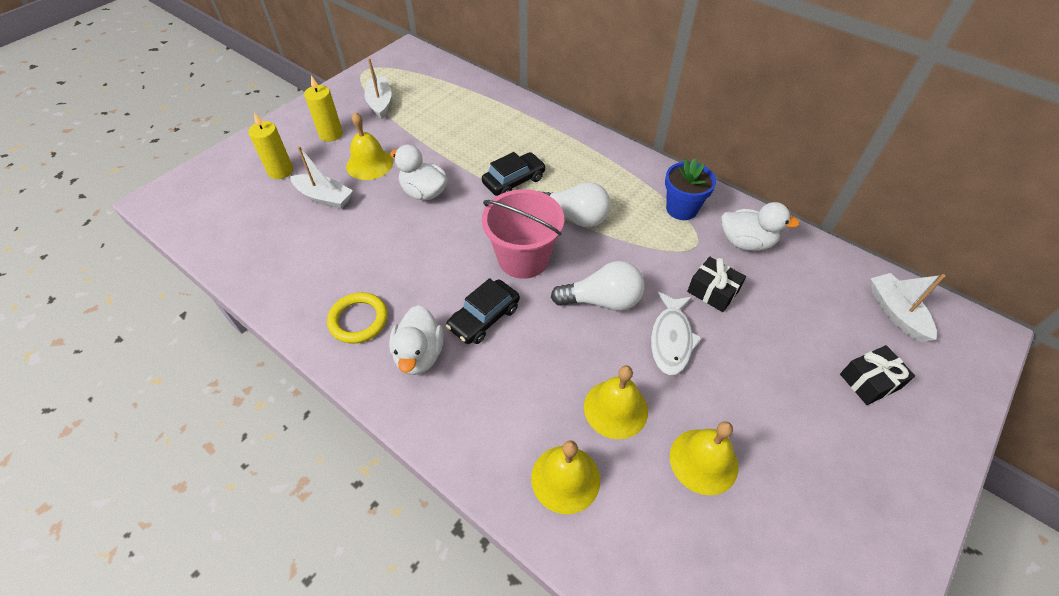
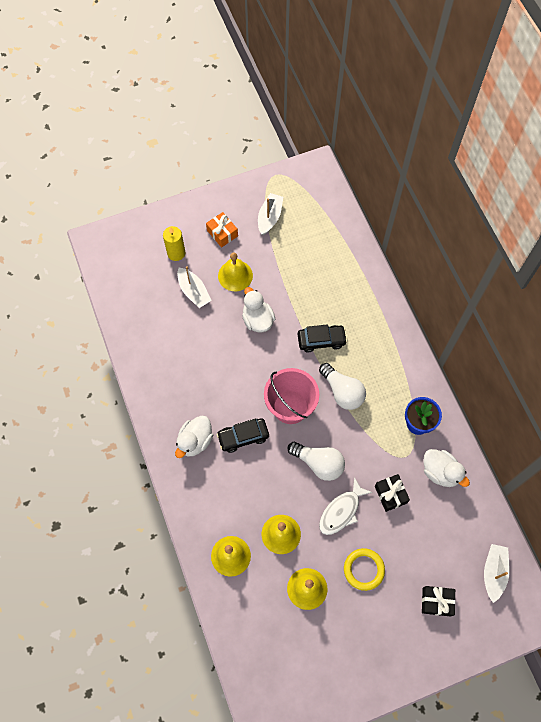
camera: 30 degrees right, 15 degrees up
yellow candle [304,76,343,141] -> orange gift [206,212,238,247]
yellow ring [327,292,388,344] -> yellow ring moved to [344,548,385,591]

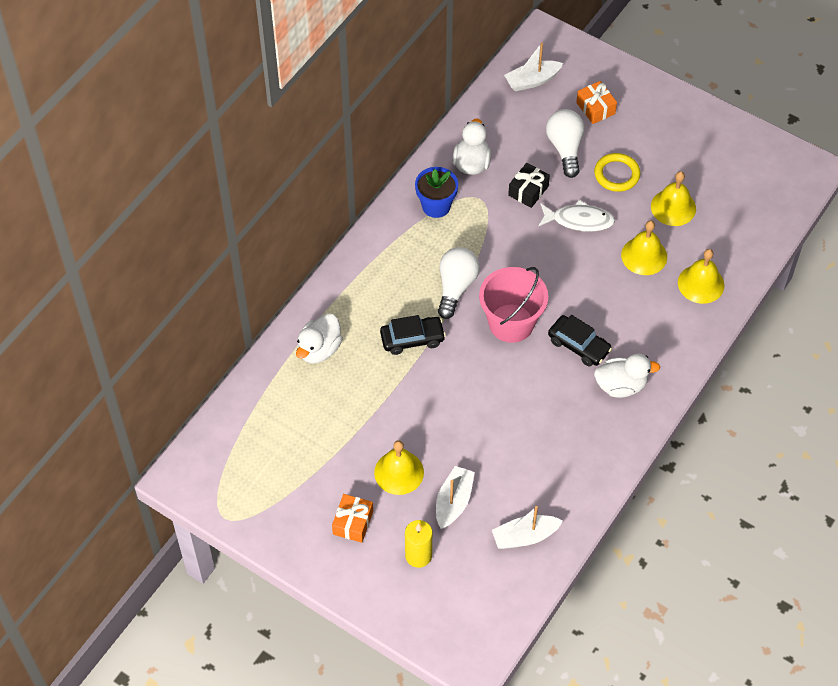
camera: 125 degrees left, 10 degrees down
white duck [242,287,275,332] -> white duck moved to [296,314,343,363]
white boat [258,193,283,235] -> white boat moved to [492,506,563,549]
white light bulb [287,442,345,481] -> white light bulb moved to [546,109,584,178]
black car [298,324,347,352] -> black car turned 120 degrees clockwise [380,315,446,355]
black gift [422,586,456,617] -> orange gift [576,81,617,124]

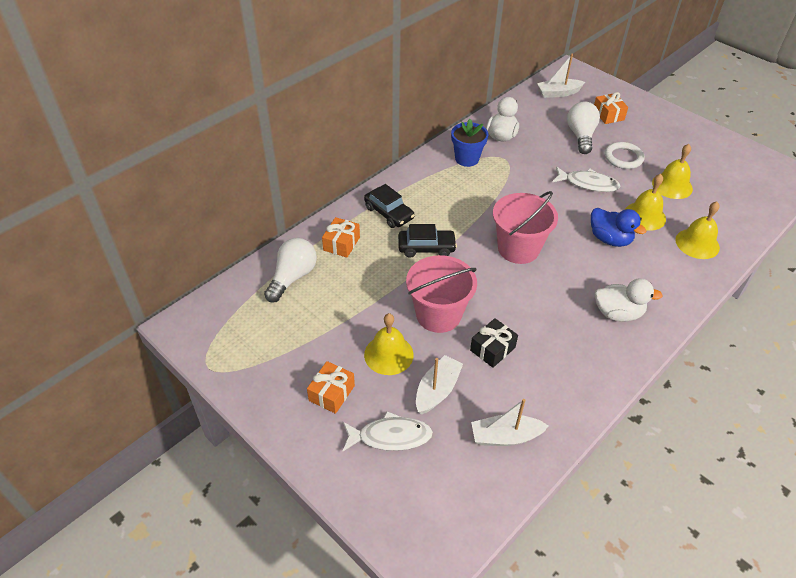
camera: 10 degrees right, 10 degrees down
white duck [296,314,343,363] -> orange gift [322,217,360,257]
yellow candle [405,520,432,568] -> white fish [342,411,433,452]
white light bulb [438,247,480,319] -> white light bulb moved to [264,238,317,303]
black gift [508,163,550,208] -> black gift moved to [470,318,518,368]
black car [548,315,612,367] -> black car moved to [364,184,415,228]
yellow ring [594,153,640,192] -> white ring [605,142,644,169]
none -> pink bucket [406,255,477,333]
none -> blue duck [591,208,646,247]

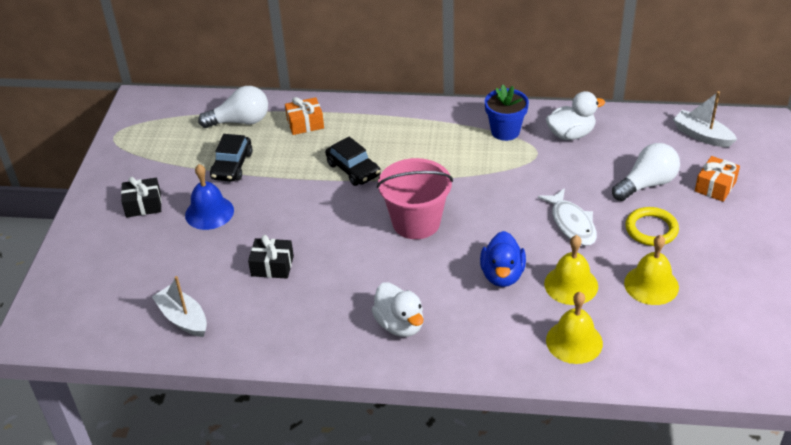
camera: 55 degrees right, 5 degrees down
orange gift [307,361,355,414] -> black gift [121,177,162,217]
white fish [342,411,433,452] -> none
black car [364,184,415,228] -> black car moved to [210,134,253,182]
yellow bell [364,313,414,375] -> blue bell [185,164,234,230]
pink bucket [406,255,477,333] -> none
white boat [416,355,463,414] -> none
white ring [605,142,644,169] -> yellow ring [625,207,679,246]

